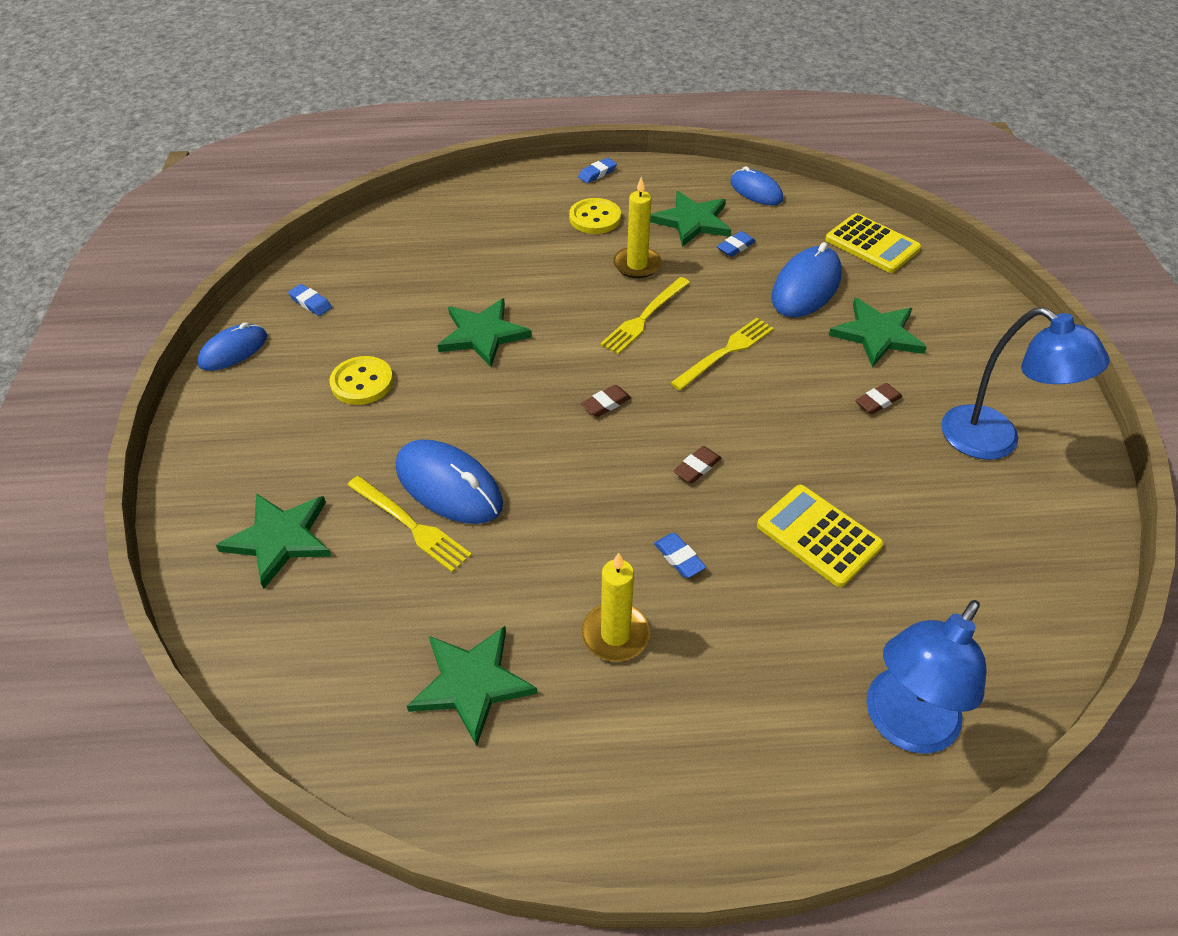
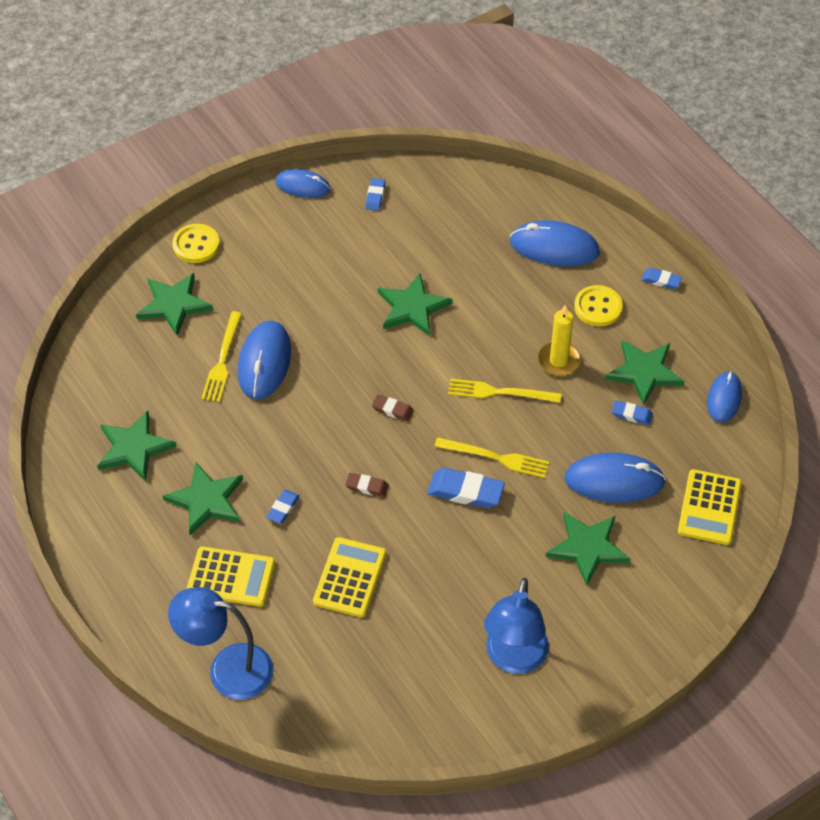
camera: 60 degrees right, 5 degrees up
yellow button [329,356,393,405] -> yellow button moved to [172,224,220,263]
yellow candle [582,553,650,662] -> green star [163,462,243,535]
brown eraser [855,383,902,414] -> none
none -> yellow calculator [187,546,275,607]
none -> blue eraser [427,468,505,508]
none -> blue mouse [510,220,600,266]

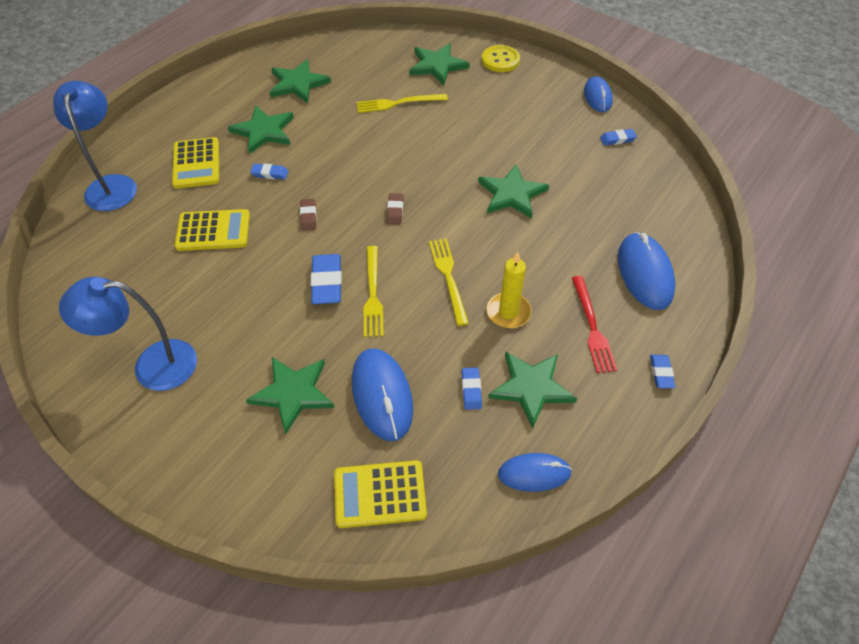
camera: 70 degrees right, 0 degrees up
blue mouse [238,321,291,399] -> none
yellow button [574,285,623,326] -> red fork [572,276,617,373]

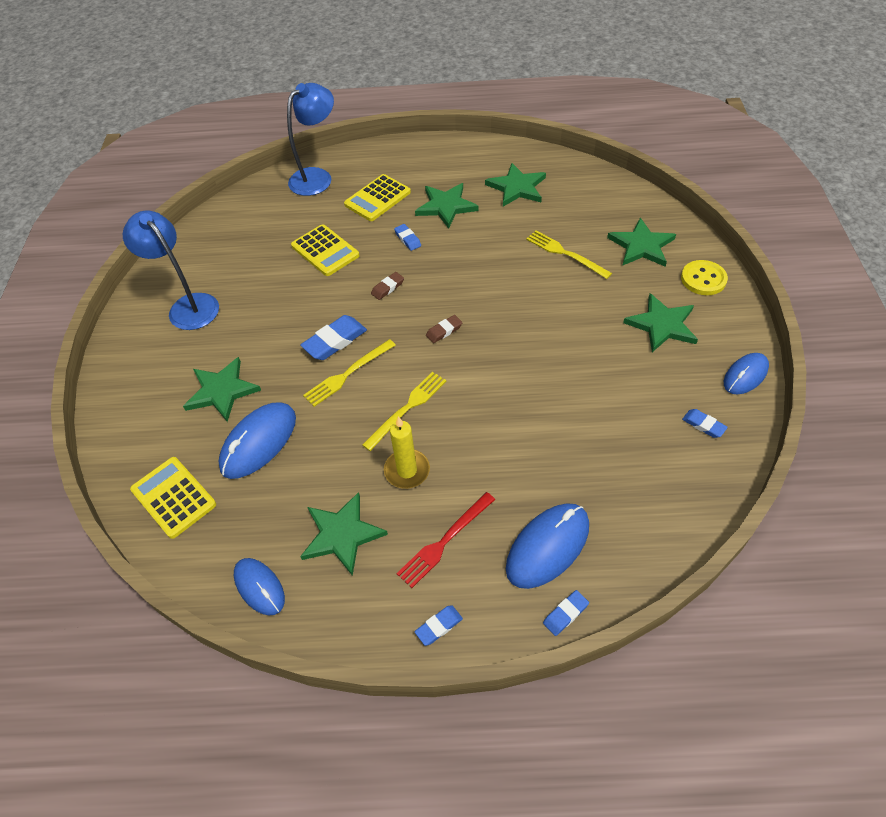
camera: 55 degrees right, 0 degrees up
blue eraser [462,367,482,410] -> blue eraser moved to [543,590,589,636]
green star [478,164,549,219] -> green star moved to [623,293,698,352]

